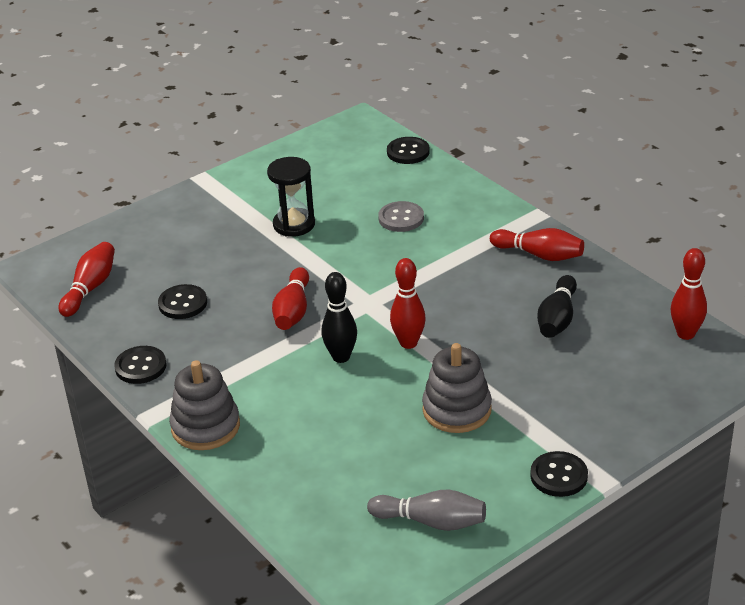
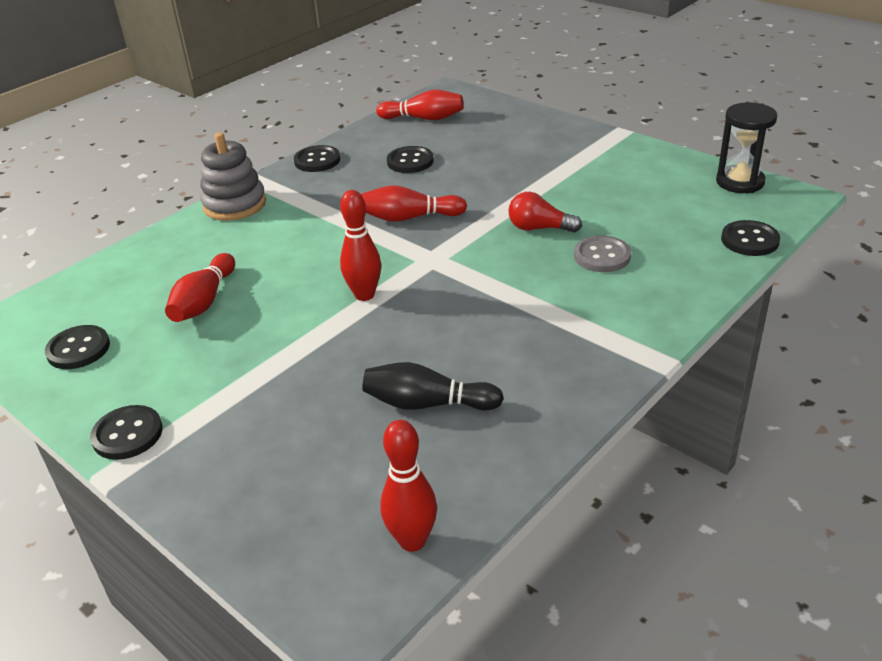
camera: 80 degrees right, 0 degrees up
black hourglass [267,157,315,237] -> black hourglass moved to [716,102,777,193]
black bowling pin [322,272,357,363] -> none
grey bowling pin [367,490,486,531] -> black button [45,325,110,369]
grey stacking toy [422,343,492,433] -> none
red bowling pin [490,228,584,261] -> red bowling pin moved to [165,253,235,322]
none -> red light bulb [508,192,582,233]

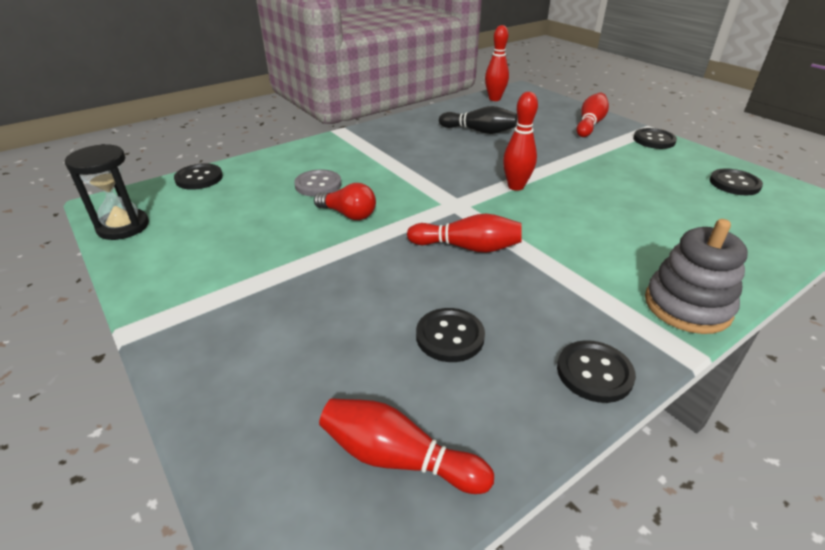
camera: 170 degrees left, 0 degrees up
red bowling pin [165,253,235,322] -> red bowling pin moved to [576,93,609,137]

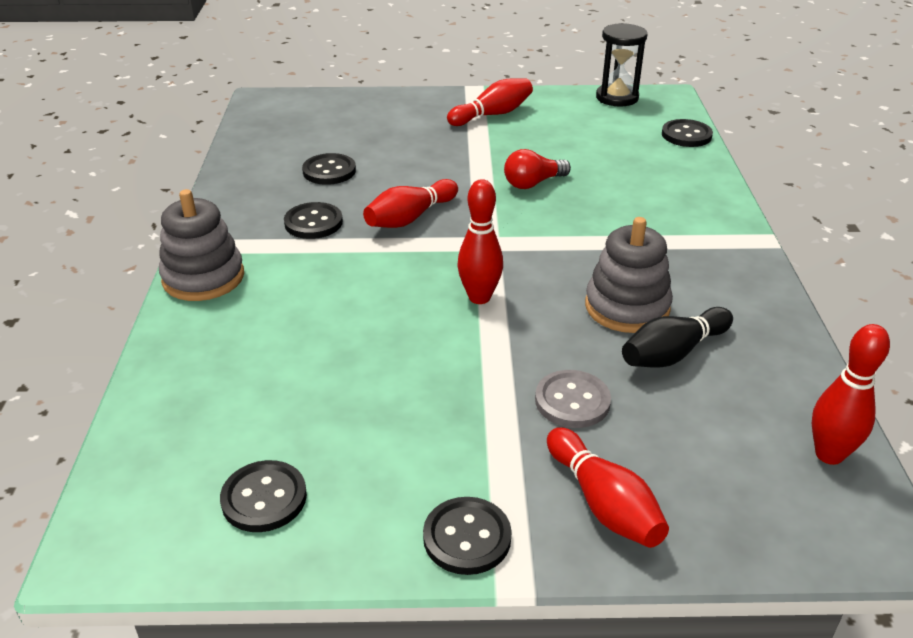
camera: 125 degrees right, 0 degrees up
grey button [294,170,342,197] -> grey button moved to [535,370,611,428]
red bowling pin [319,398,494,494] -> red bowling pin moved to [447,78,533,126]
black button [557,340,636,403] -> black button moved to [284,202,343,239]
none -> grey stacking toy [585,217,673,333]

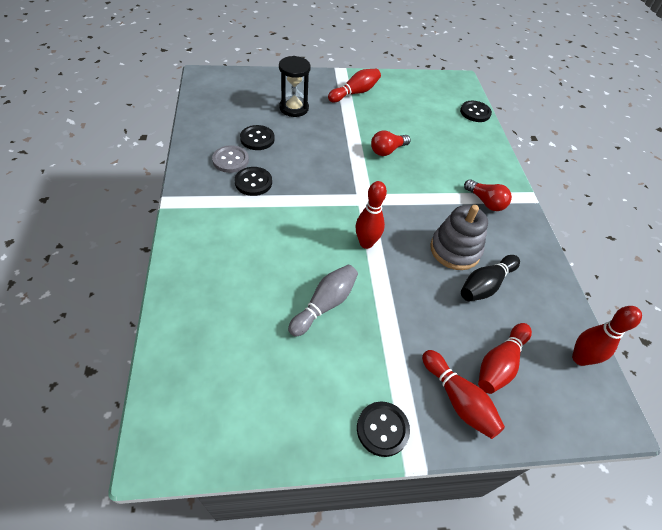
camera: 10 degrees left, 15 degrees up
grey stacking toy [159,189,244,301] -> none
black button [220,460,307,532] -> none
red bowling pin [363,179,458,228] -> red bowling pin moved to [478,323,532,394]
grey button [535,370,611,428] -> grey button moved to [212,145,249,173]
black hourglass [596,23,647,107] -> black hourglass moved to [279,56,311,117]
none -> grey bowling pin [288,265,358,337]
none -> red light bulb [464,179,512,211]

